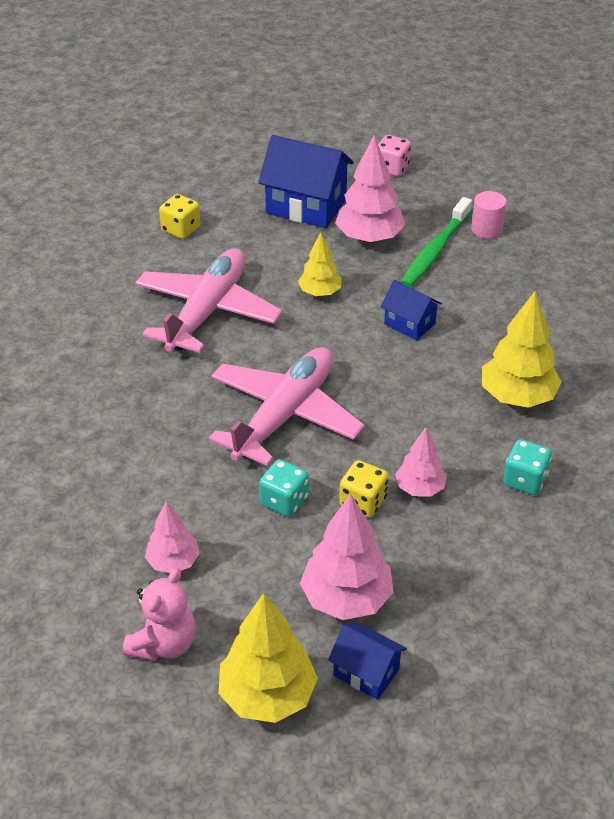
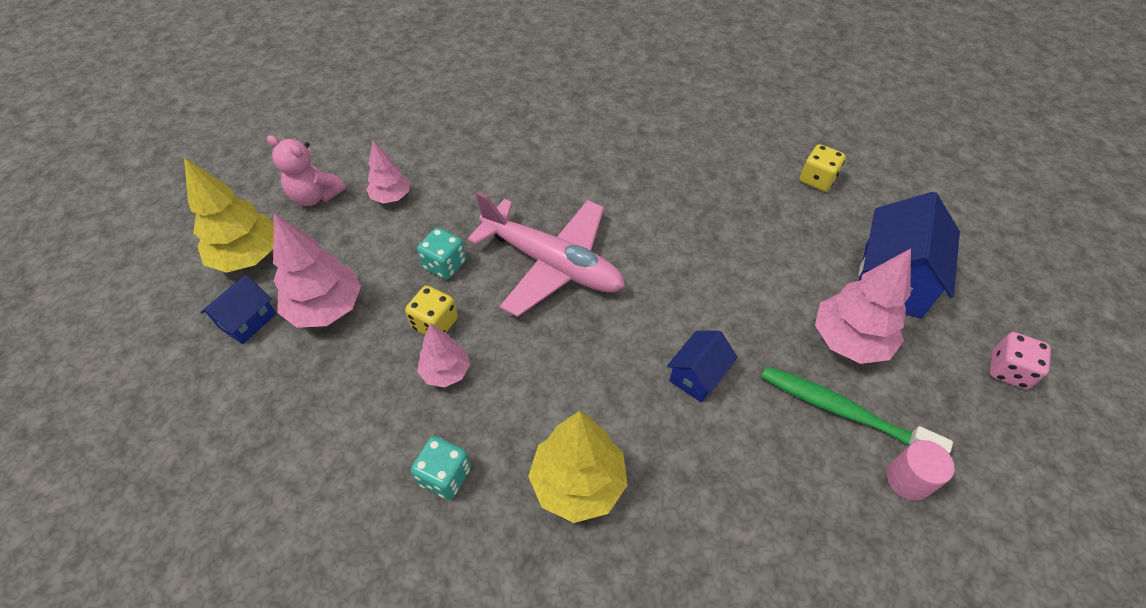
camera: 90 degrees right, 10 degrees up
pink plane [135,248,282,353] -> none
yellow tree [298,232,341,296] -> none

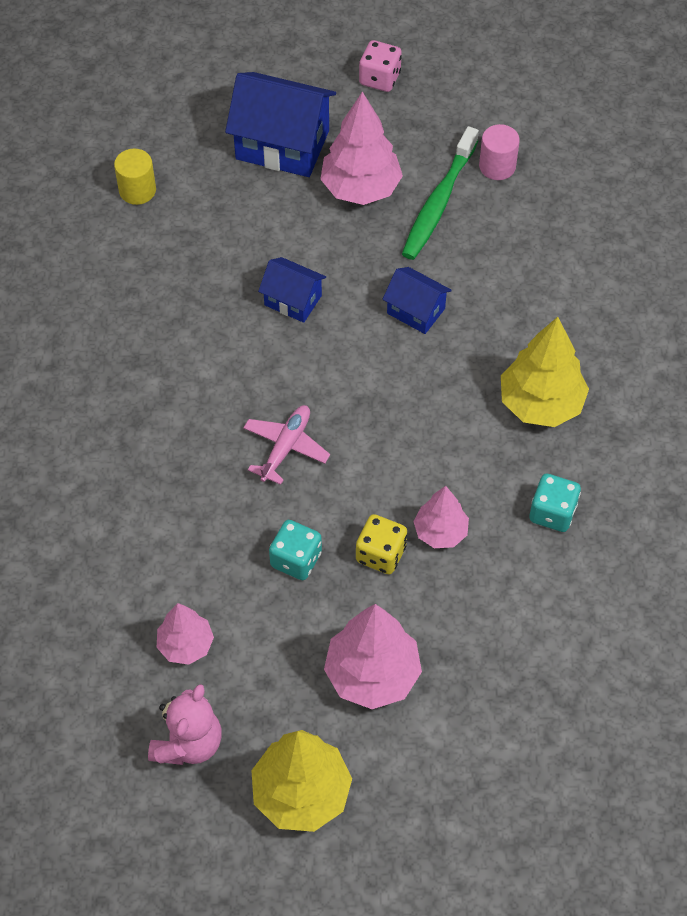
camera: 95 degrees left, 5 degrees up
blue house [200,275,276,344] -> blue house moved to [258,257,326,323]
pink plane [467,192,625,317] -> pink plane [243,405,330,485], size x0.50
yellow dice [800,144,846,192] -> yellow cylinder [114,149,156,205]

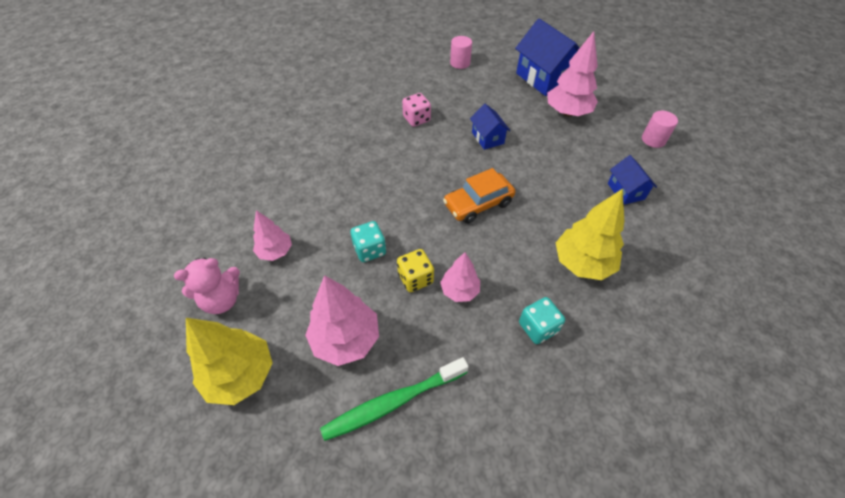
camera: 40 degrees right, 5 degrees down
yellow cylinder [114,149,156,205] -> pink cylinder [450,36,472,69]
pink plane [243,405,330,485] -> none
pink dice [359,40,402,92] -> pink dice moved to [402,93,431,127]
blue house [383,267,452,334] -> blue house moved to [608,155,657,205]
green toothbrush [402,126,479,260] -> green toothbrush moved to [320,357,469,441]
none -> orange car [443,168,515,224]

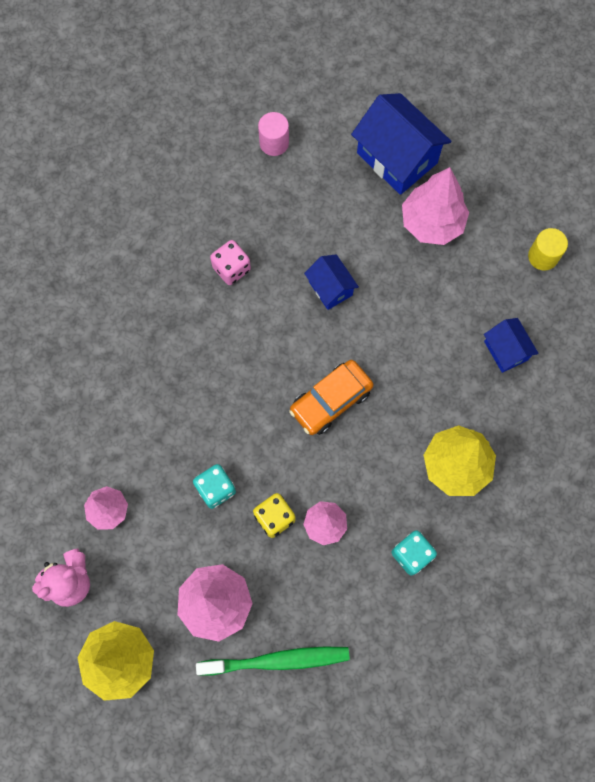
camera: 10 degrees left, 20 degrees up
green toothbrush [320,357,469,441] -> green toothbrush turned 150 degrees counterclockwise [196,647,350,675]
pink cylinder [642,111,678,148] -> yellow cylinder [528,228,568,271]

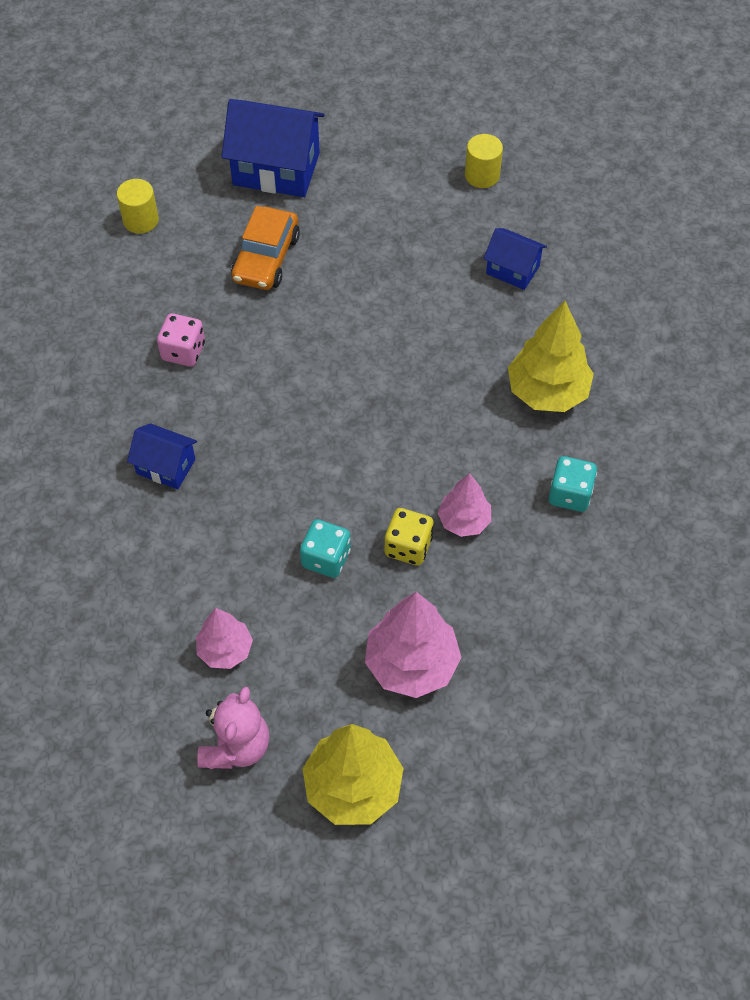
camera: 35 degrees left, 15 degrees down
green toothbrush [196,647,350,675] -> none
pink cylinder [258,112,289,156] -> yellow cylinder [117,179,159,234]
orange car [289,360,373,435] -> orange car moved to [231,206,300,290]
blue house [304,254,359,310] -> blue house moved to [127,423,197,489]
pink tree [402,167,469,245] -> none

